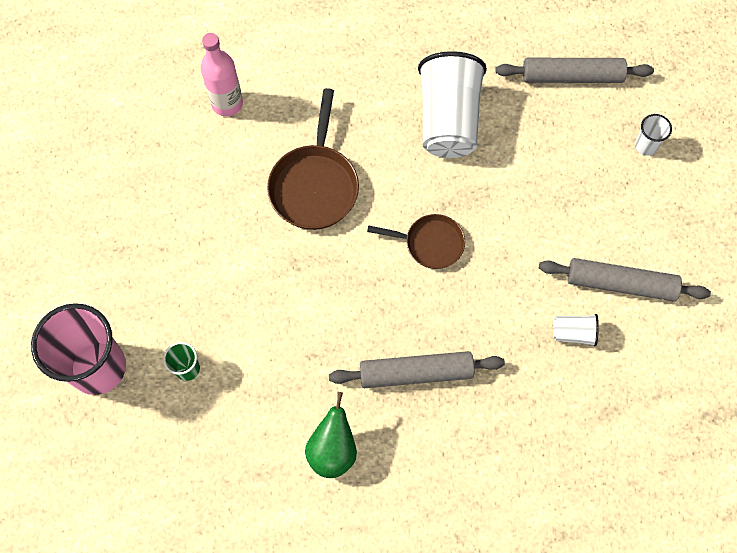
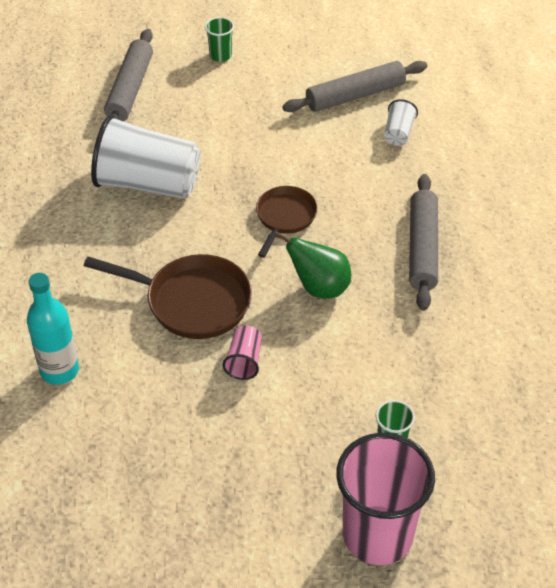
camera: 80 degrees left, 20 degrees down
pink bottle [201,33,243,117] -> turquoise bottle [27,273,79,385]
green pear [305,392,357,478] -> green pear moved to [274,231,351,299]
grey rolling pin [539,258,711,302] -> grey rolling pin turned 45 degrees clockwise [282,61,427,112]
white cup [635,114,672,156] -> green cup [205,17,234,62]
none -> pink cup [223,325,262,380]

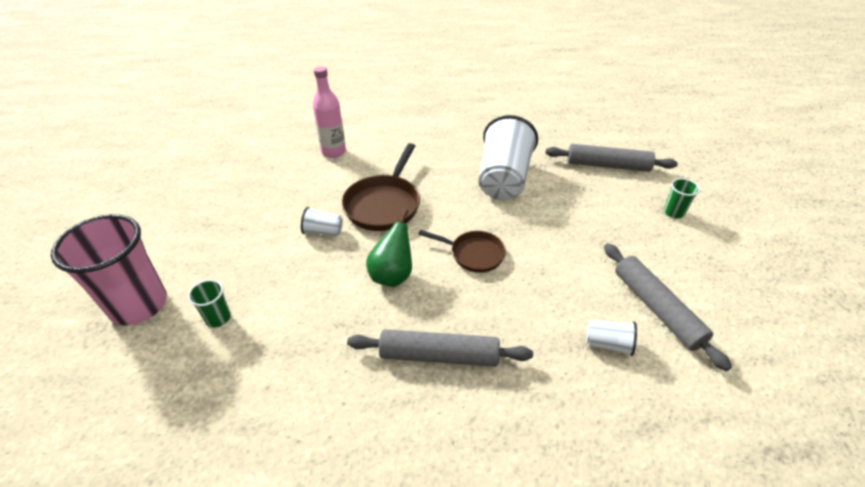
camera: 90 degrees right, 5 degrees down
turquoise bottle [27,273,79,385] -> pink bottle [313,66,346,158]
pink cup [223,325,262,380] -> white cup [301,207,343,237]

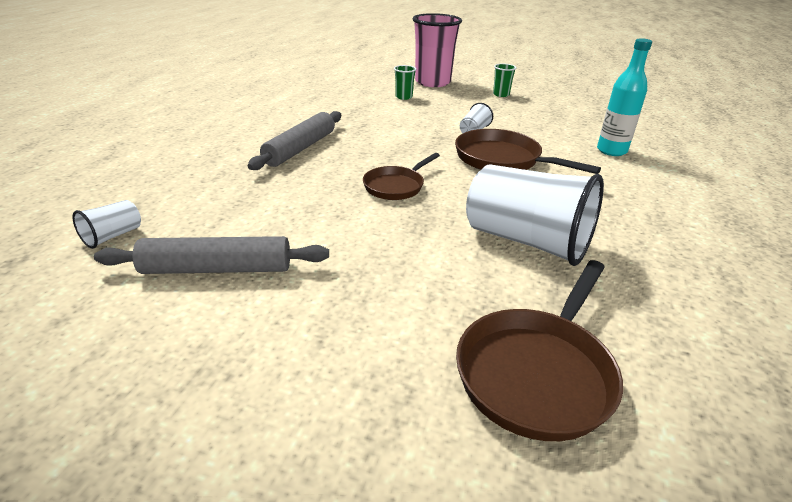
camera: 110 degrees right, 10 degrees down
pink bottle [313,66,346,158] -> turquoise bottle [597,38,652,156]
green pear [366,209,412,287] -> none
grey rolling pin [546,144,678,172] -> brown pan [456,260,623,441]
white cup [586,320,637,356] -> white cup moved to [72,200,141,249]
green cup [664,178,700,218] -> green cup moved to [493,64,516,97]

